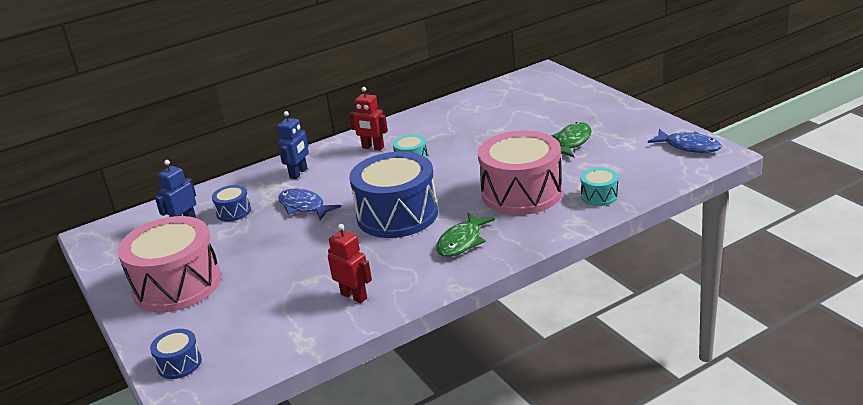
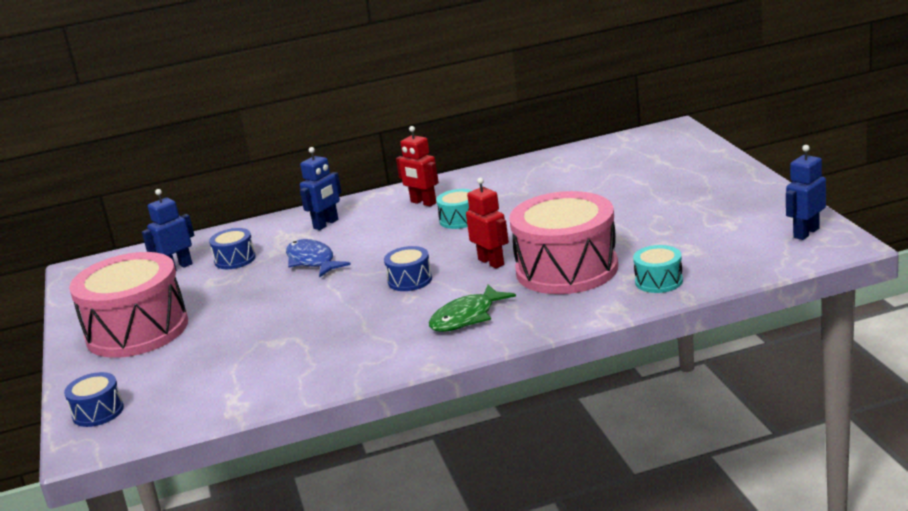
camera: 15 degrees right, 5 degrees down
red robot [328,224,372,303] -> red robot moved to [466,177,509,269]
blue drum [349,152,438,238] -> blue drum [384,246,432,291], size x0.44
green fish [552,122,591,158] -> none
blue fish [648,129,722,153] -> blue robot [786,145,826,240]

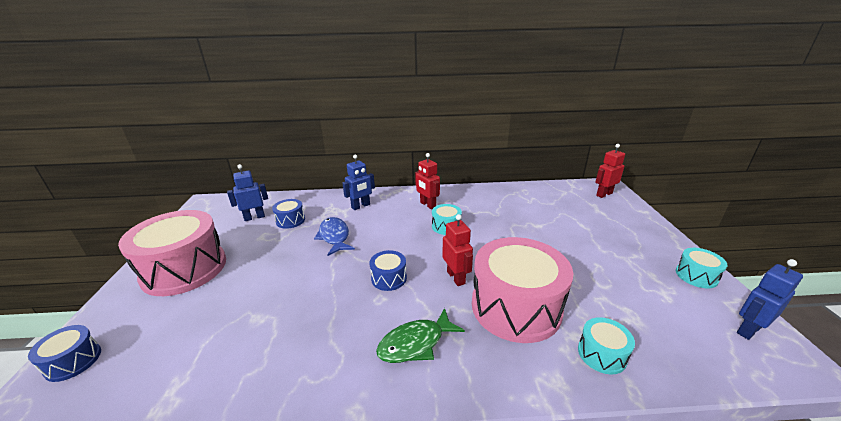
camera: 10 degrees right, 5 degrees up
none -> red robot [595,144,625,198]
none -> turquoise drum [676,248,727,288]

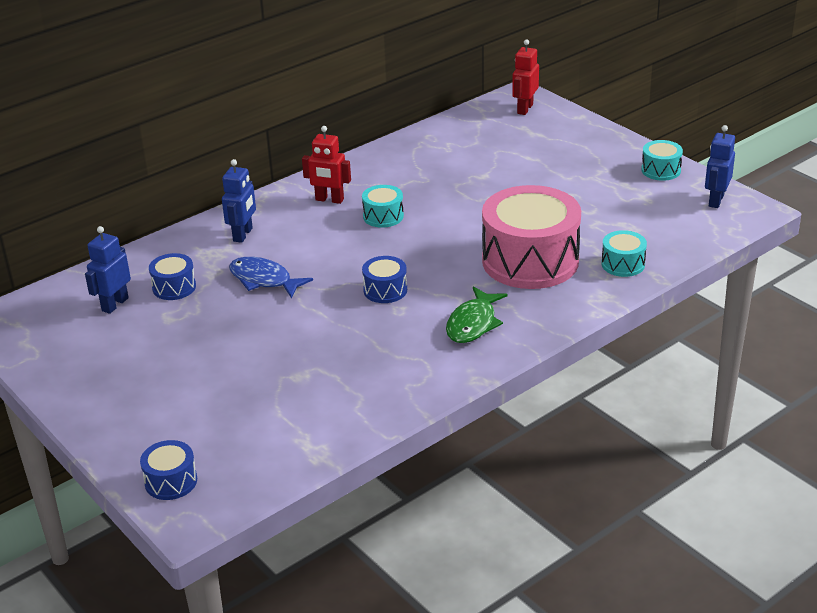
camera: 35 degrees left, 5 degrees up
pink drum [118,210,226,296] -> none
red robot [442,214,473,286] -> none

